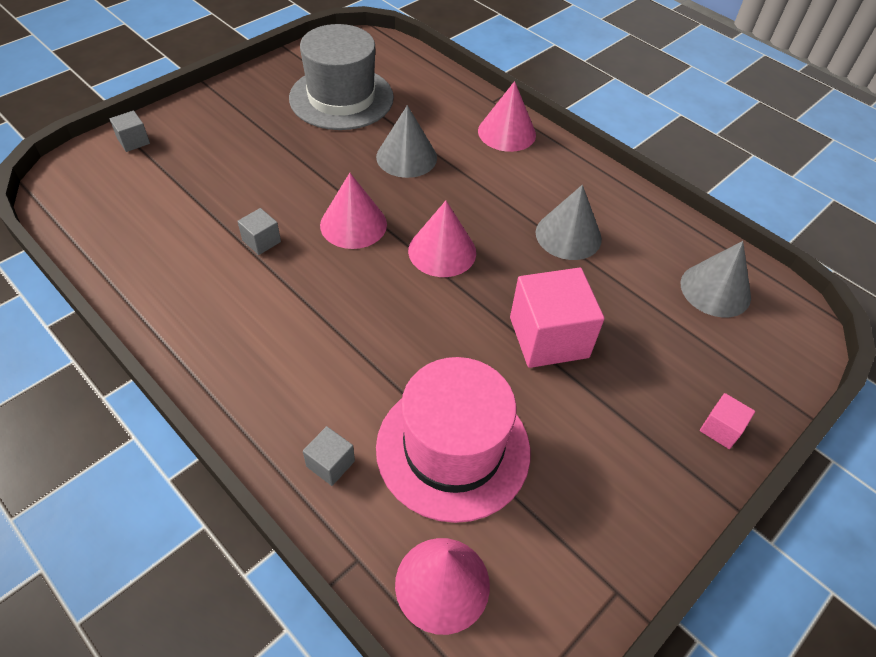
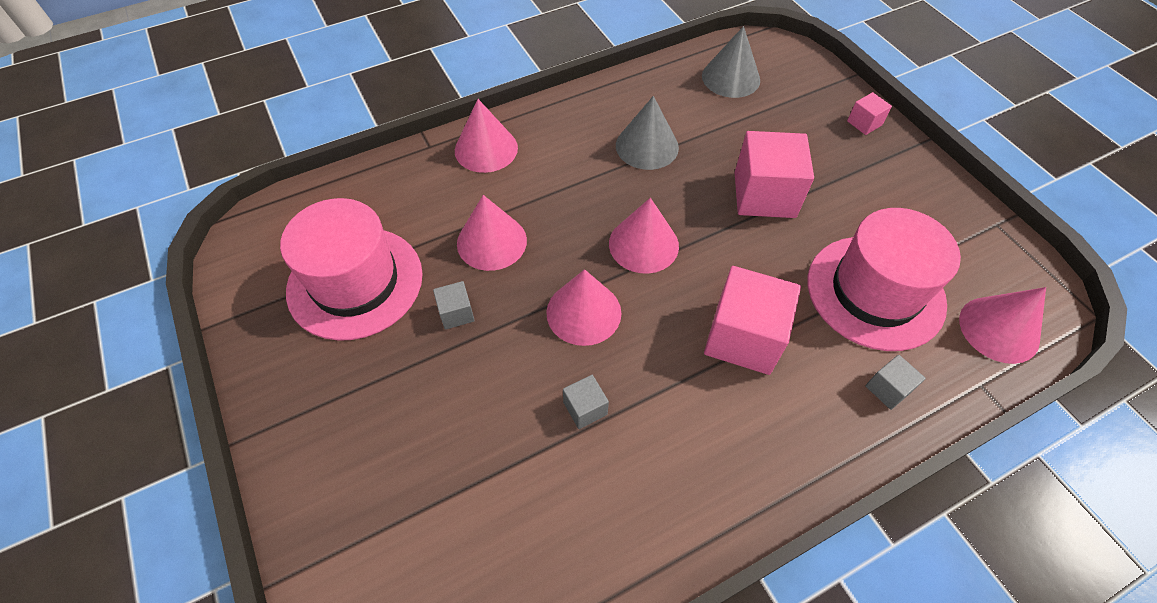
camera: 70 degrees left, 5 degrees up
grey cube [110,111,150,152] -> grey cube moved to [433,281,475,330]
grey hat [289,24,394,130] -> pink hat [280,198,423,341]
grey cone [376,105,437,178] -> pink cone [457,195,527,271]
none -> pink cube [704,266,801,375]

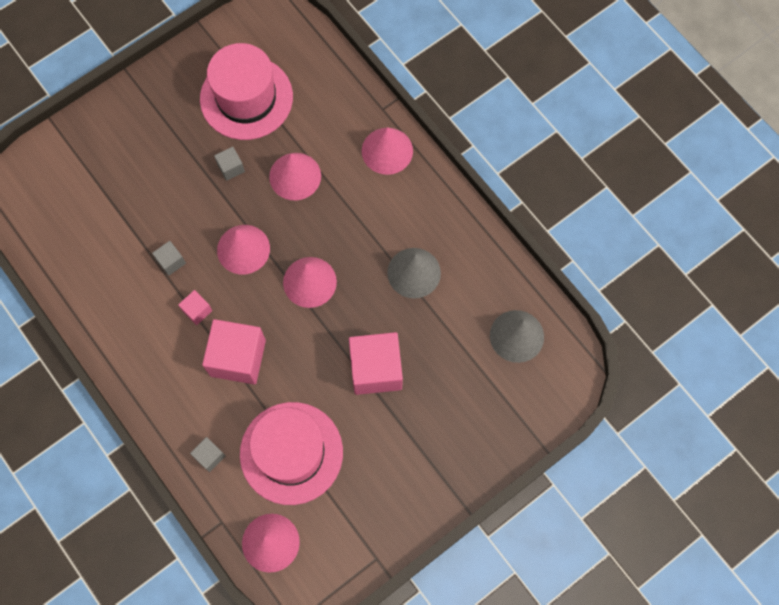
camera: 80 degrees right, 15 degrees up
pink cube [847,92,892,135] -> pink cube moved to [178,290,212,325]

